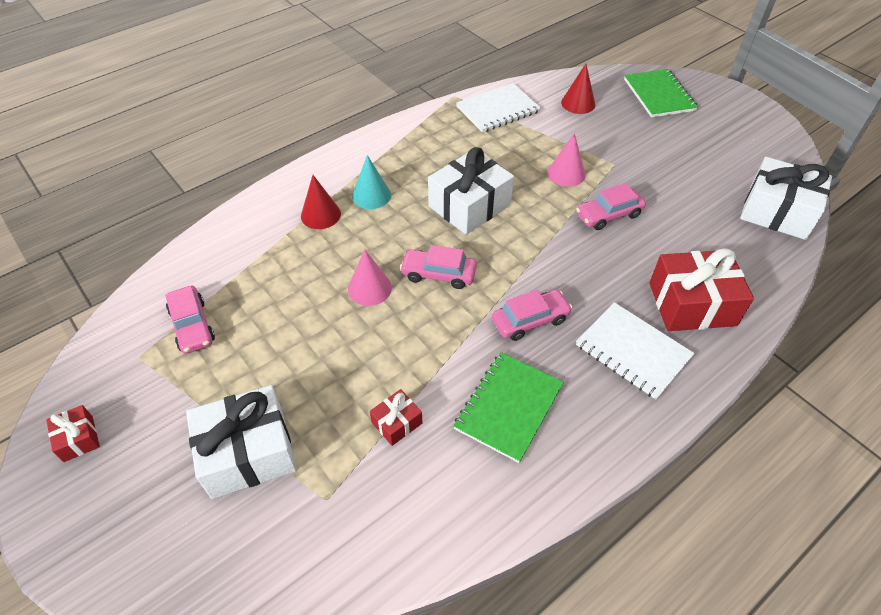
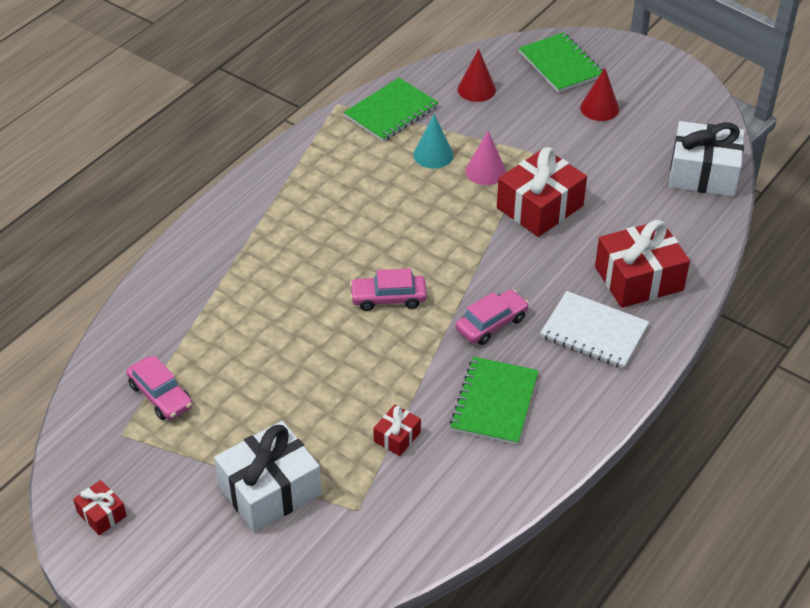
camera: 15 degrees left, 5 degrees down
red cone [301,175,341,229] -> red cone moved to [580,68,619,121]
pink cone [348,249,392,306] -> none
turquoise cone [352,155,391,209] -> turquoise cone moved to [413,114,454,169]
white gift [428,147,514,235] -> none
white notebook [456,83,541,133] -> green notebook [344,78,439,142]
pink car [576,183,646,230] -> red gift [497,147,587,237]

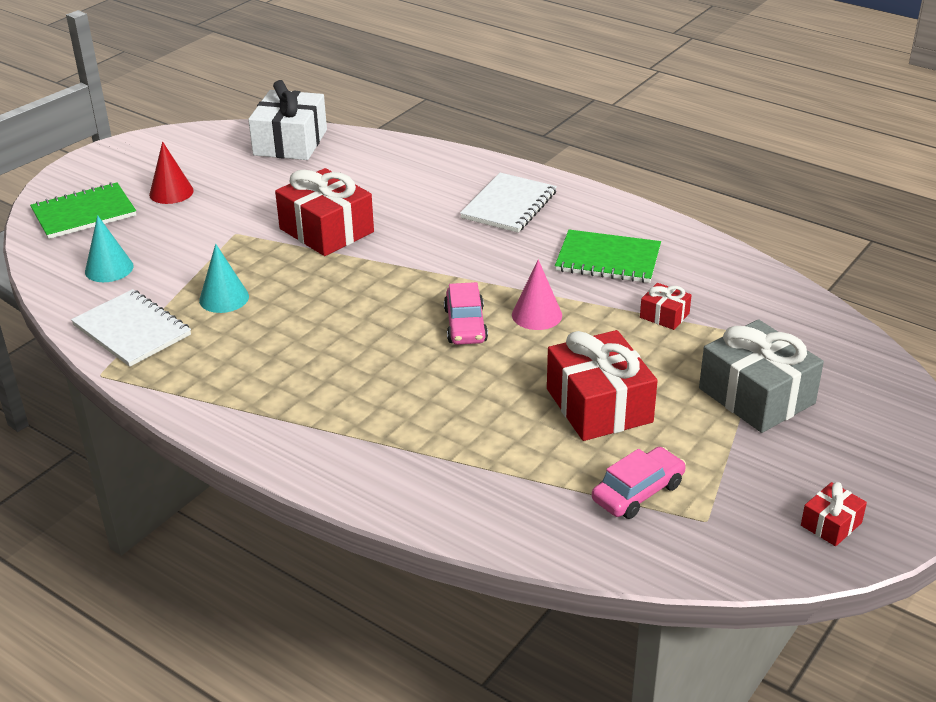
camera: 90 degrees left, 10 degrees down
white gift [214,421,322,532] -> grey gift [699,319,824,433]
green notebook [344,78,439,142] -> white notebook [71,289,191,367]
pink car [456,289,529,345] -> none
red cone [458,49,496,102] -> turquoise cone [85,215,134,282]
pink cone [466,131,506,185] -> pink cone moved to [512,259,562,330]
red gift [595,220,690,308] -> red gift moved to [547,330,658,441]

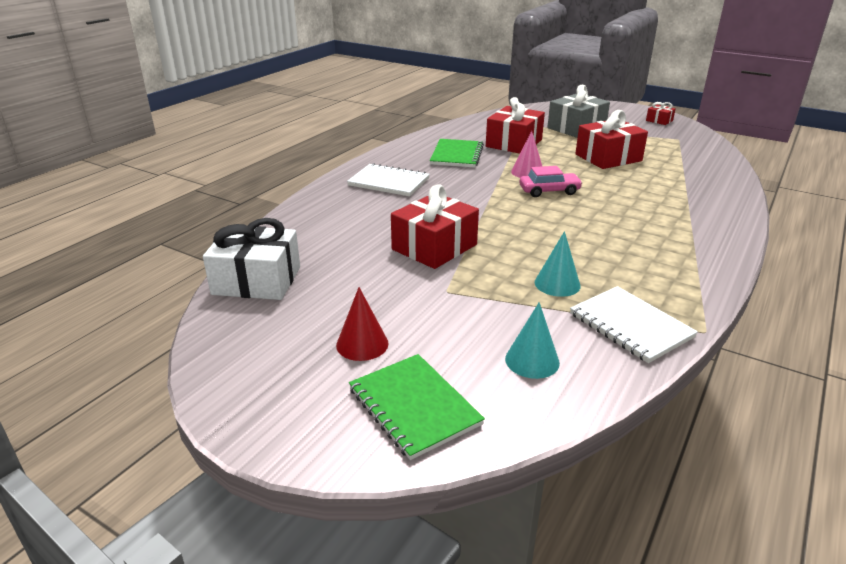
camera: 95 degrees left, 5 degrees down
white notebook [71,289,191,367] -> white notebook turned 75 degrees counterclockwise [570,286,698,363]
pink car [592,447,686,519] -> none
red gift [640,283,692,330] -> red gift [486,97,545,154], size x2.09

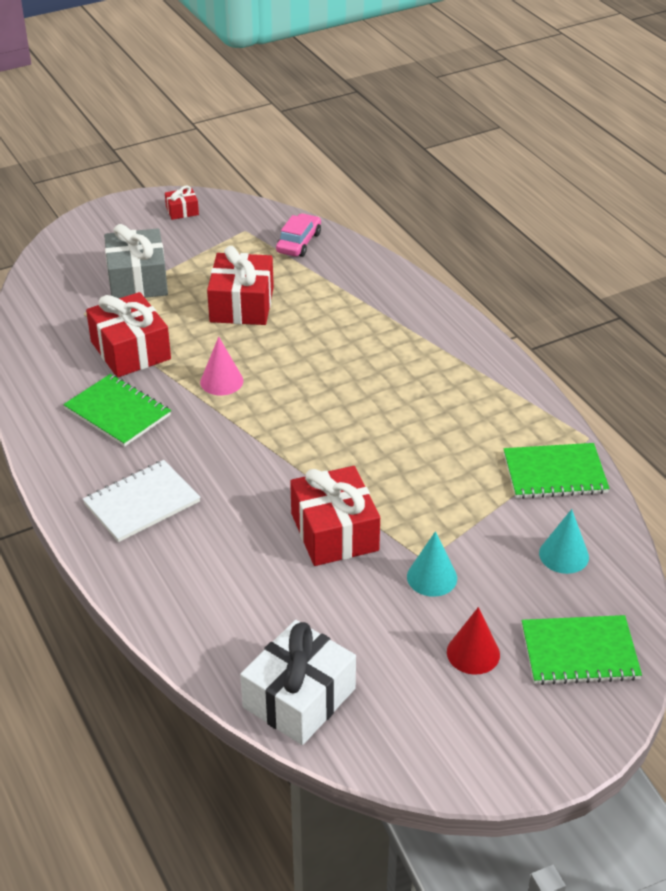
camera: 60 degrees left, 10 degrees up
pink car [519,166,583,197] -> pink car moved to [276,213,321,257]
turquoise cone [535,231,581,297] -> turquoise cone moved to [407,531,457,597]
white notebook [570,286,698,363] -> green notebook [504,443,610,499]

